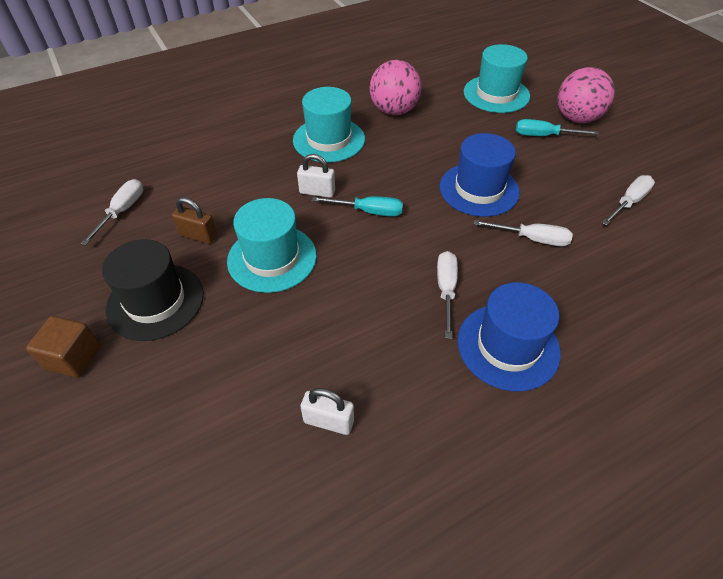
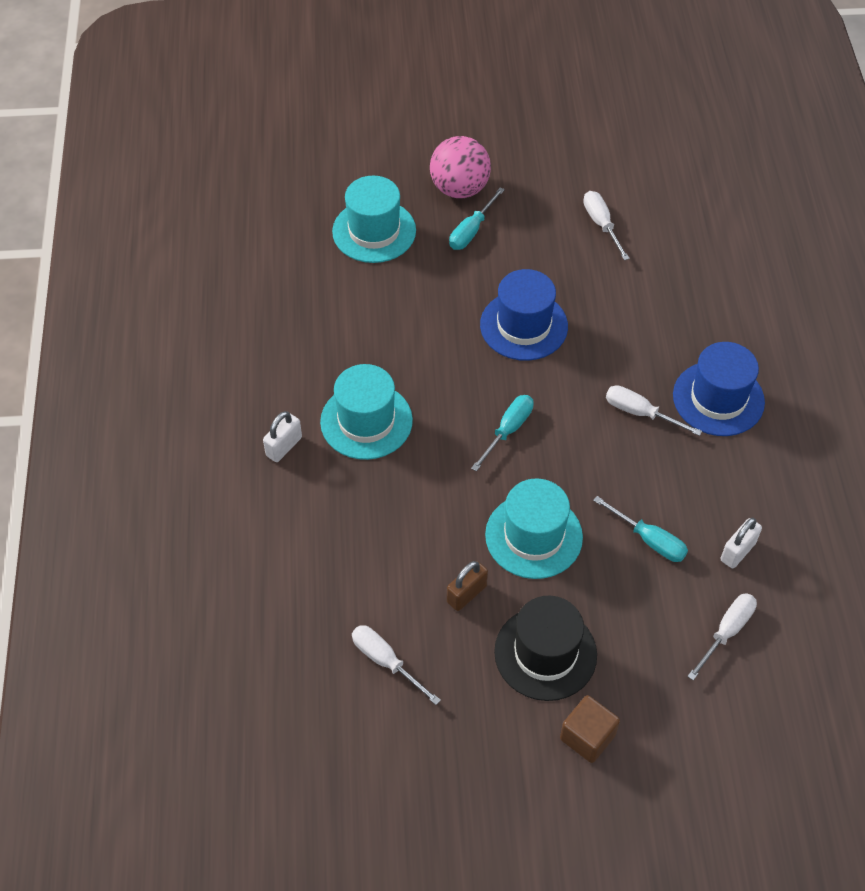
camera: 65 degrees left, 5 degrees up
white padlock [297,154,335,198] -> white padlock moved to [263,411,302,462]
pink ball [370,60,422,115] -> none
white screwdriver [474,220,573,246] -> white screwdriver moved to [687,593,757,680]
none -> turquoise screwdriver [593,496,688,562]

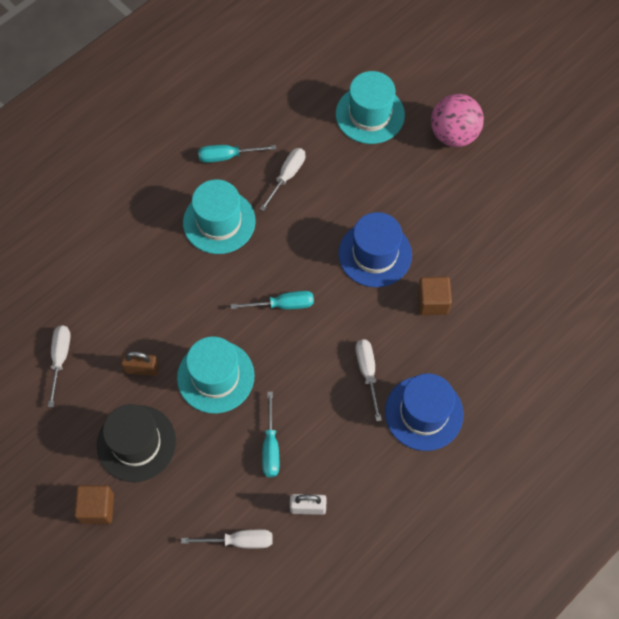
camera: 50 degrees right, 10 degrees up
white padlock [263,411,302,462] -> none
turquoise screwdriver [449,187,505,250] -> turquoise screwdriver moved to [198,145,276,163]
white screwdriver [583,191,630,260] -> white screwdriver moved to [260,148,305,211]
none -> brown cube [417,277,452,315]

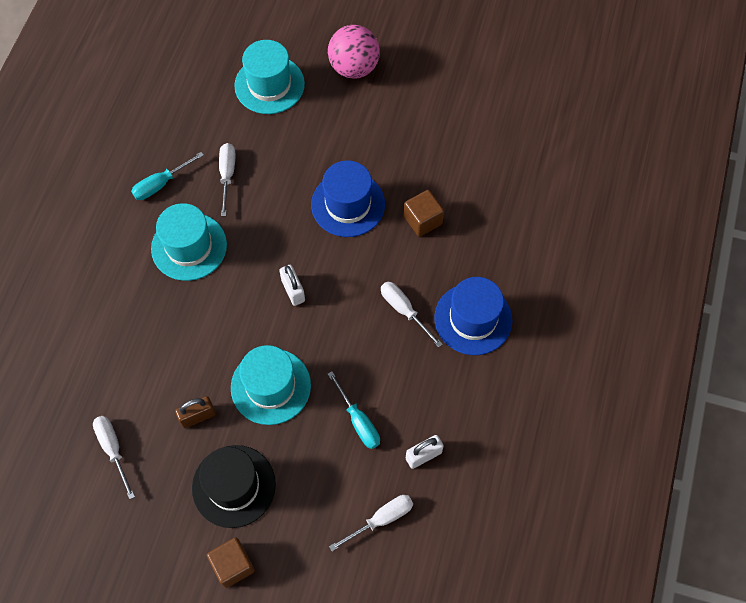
camera: 30 degrees left, 0 degrees up
turquoise screwdriver [231,291,314,309] -> white padlock [279,265,305,306]

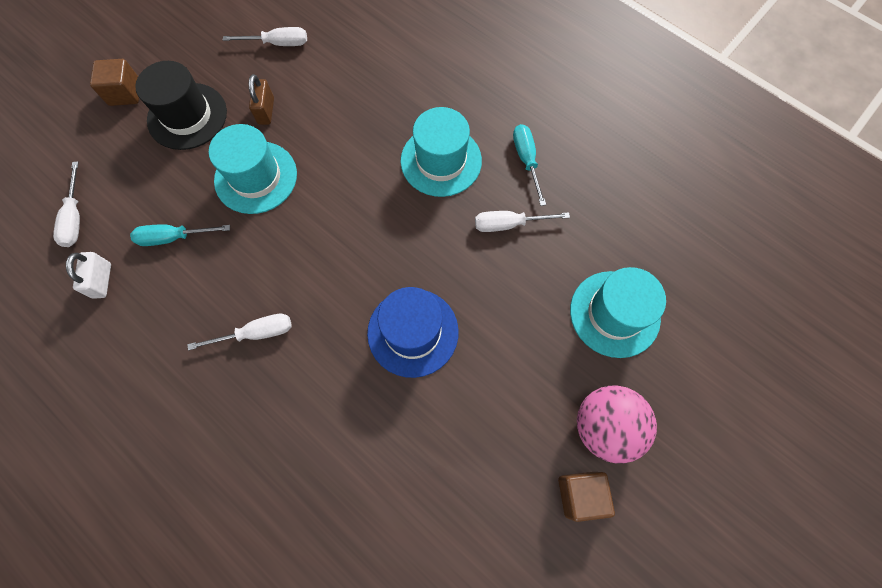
camera: 115 degrees right, 5 degrees up
white screwdriver [219,143,235,216] -> white screwdriver turned 150 degrees clockwise [475,211,570,232]
white padlock [279,265,305,306] -> none
brown cube [404,190,444,237] -> brown cube moved to [558,472,615,522]
blue hat [434,277,513,355] -> none

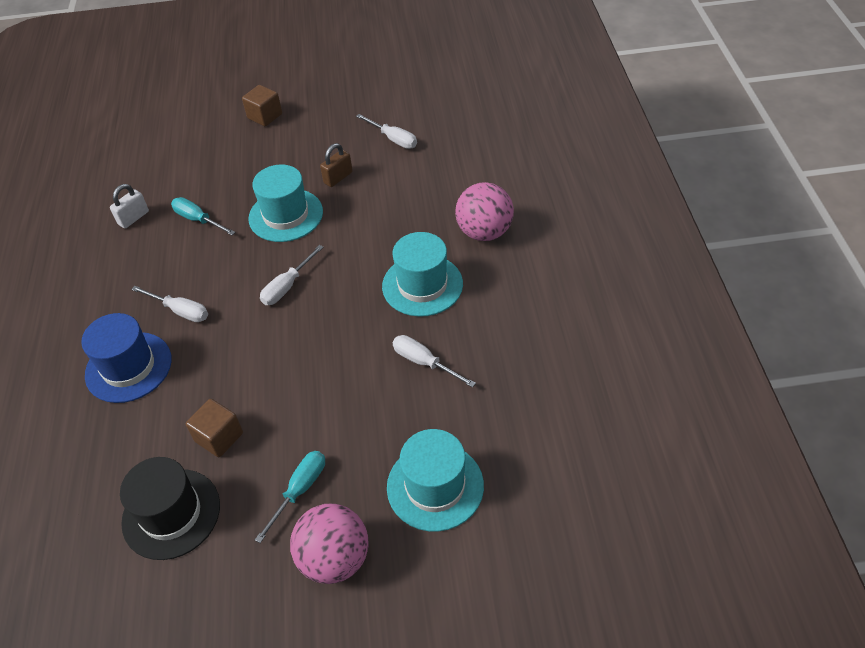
camera: 45 degrees right, 20 degrees down
white screwdriver [53,161,80,247] -> white screwdriver moved to [260,245,324,305]
black hat [135,61,227,150] -> black hat moved to [120,457,220,560]
blue hat [367,287,459,378] -> blue hat moved to [81,313,172,403]
turquoise screwdriver [513,124,546,206] -> turquoise screwdriver moved to [255,451,325,543]
brown cube [558,472,615,522] -> brown cube moved to [186,399,243,457]
none -> pink ball [455,182,514,241]

